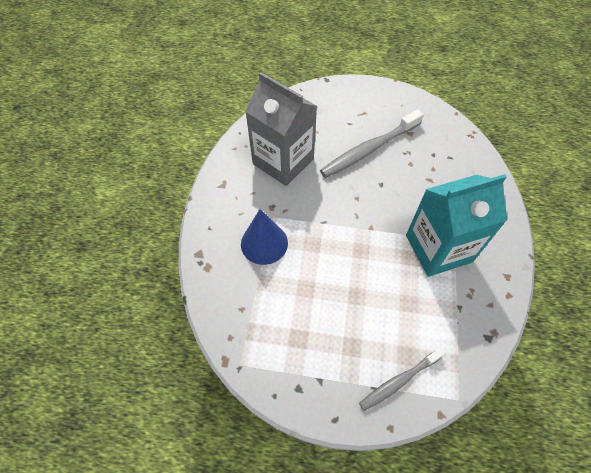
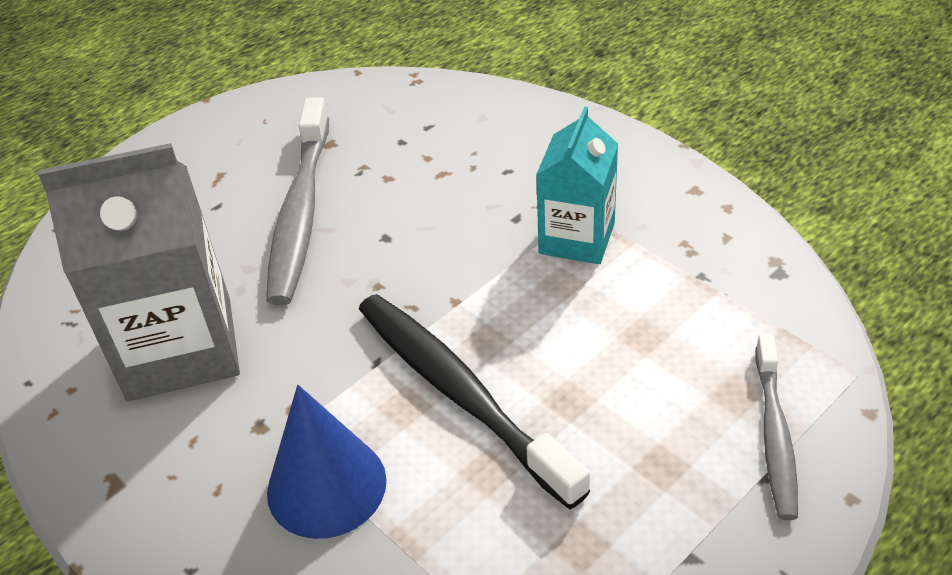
camera: 50 degrees left, 15 degrees down
turquoise carton [406,174,507,277] -> turquoise carton [536,106,618,264], size x0.61
none -> black toothbrush [359,294,591,509]

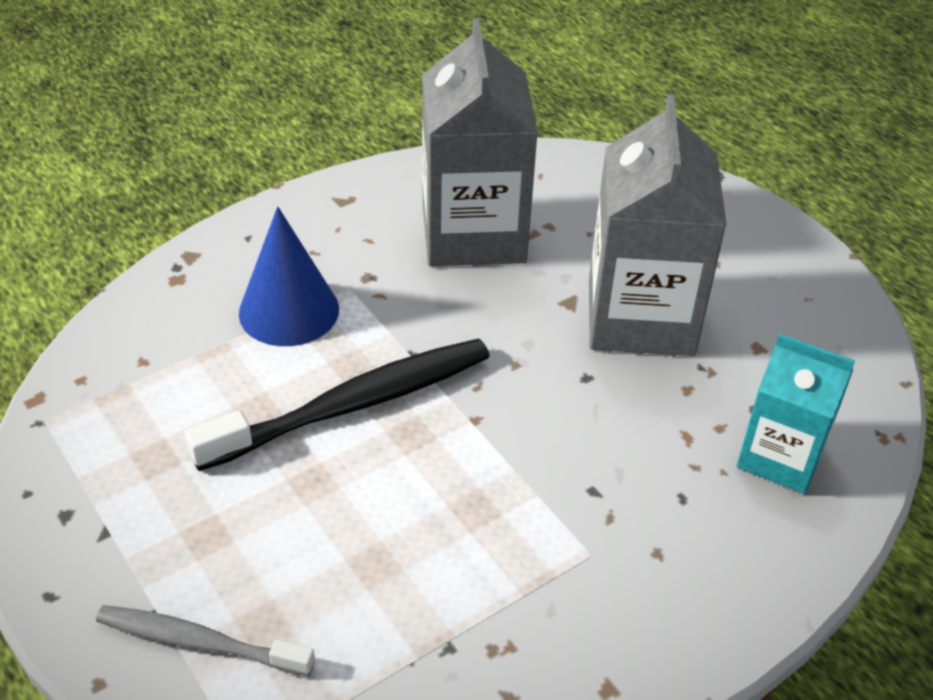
camera: 95 degrees right, 0 degrees up
grey toothbrush [266,97,329,306] -> grey carton [589,94,727,356]
turquoise carton [536,106,618,264] -> turquoise carton moved to [737,334,855,494]

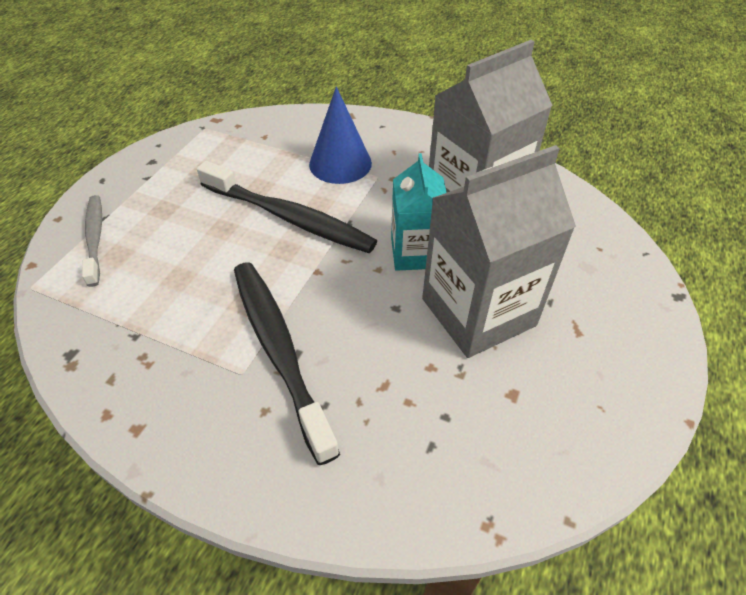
camera: 60 degrees right, 5 degrees up
turquoise carton [737,334,855,494] -> turquoise carton moved to [391,153,447,271]
none -> black toothbrush [234,262,340,465]

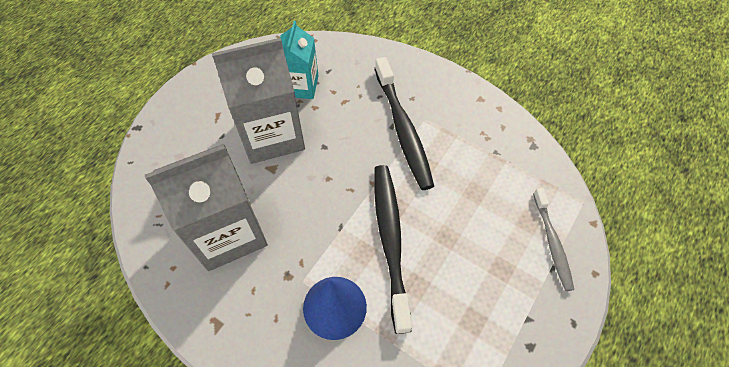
camera: 170 degrees left, 10 degrees up
black toothbrush [197,161,377,253] -> black toothbrush turned 45 degrees clockwise [374,165,412,334]
turquoise carton [391,153,447,271] -> turquoise carton moved to [280,21,319,99]

